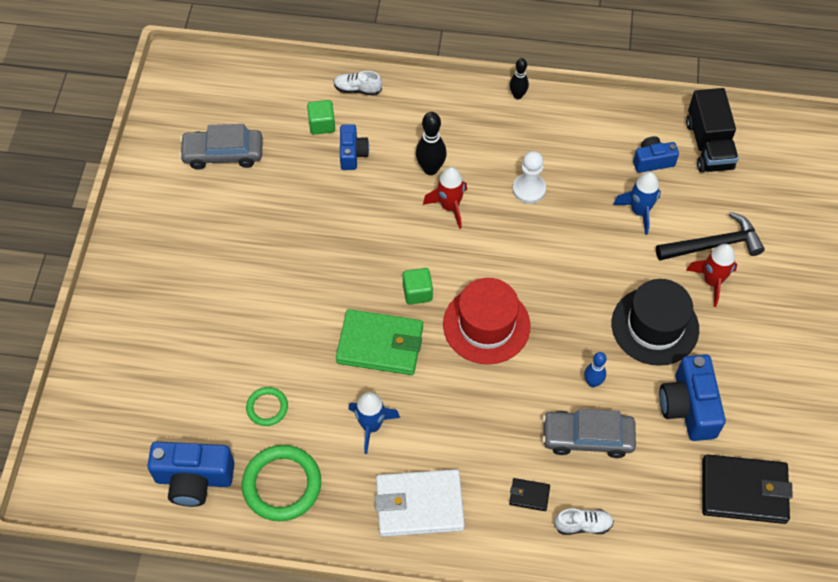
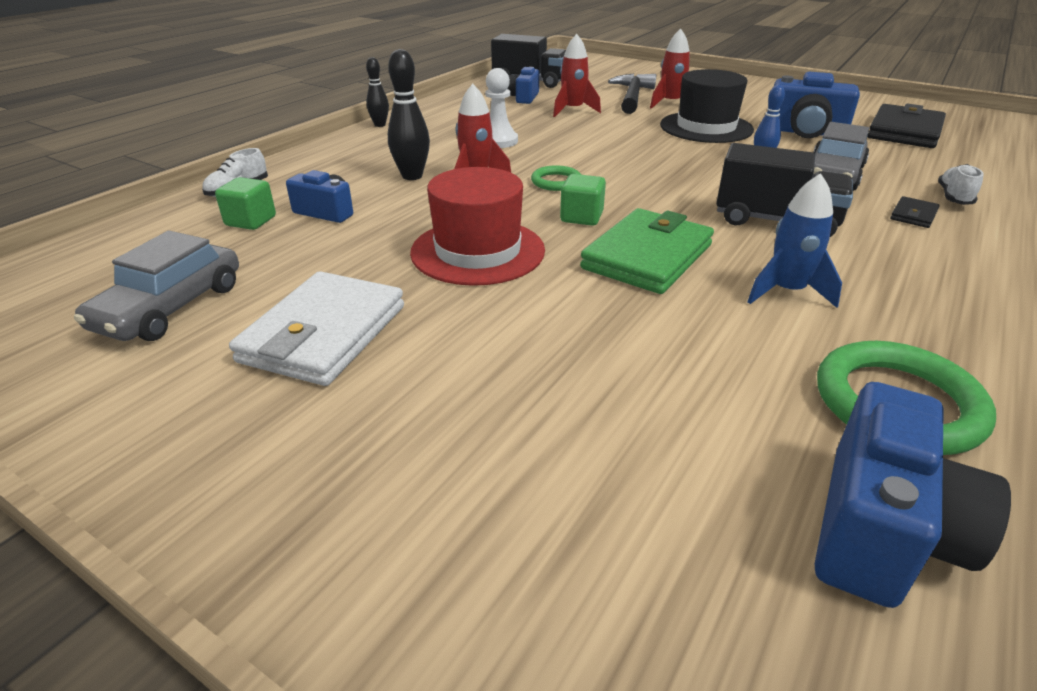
camera: 65 degrees left, 25 degrees down
green ring [246,387,288,426] -> green ring moved to [531,165,581,191]
white wallet [375,469,465,537] -> white wallet moved to [229,271,404,386]
red hat [443,278,530,364] -> red hat moved to [410,167,545,286]
blue rocket [613,172,661,235] -> red rocket [553,34,601,117]
none -> black truck [716,143,853,237]

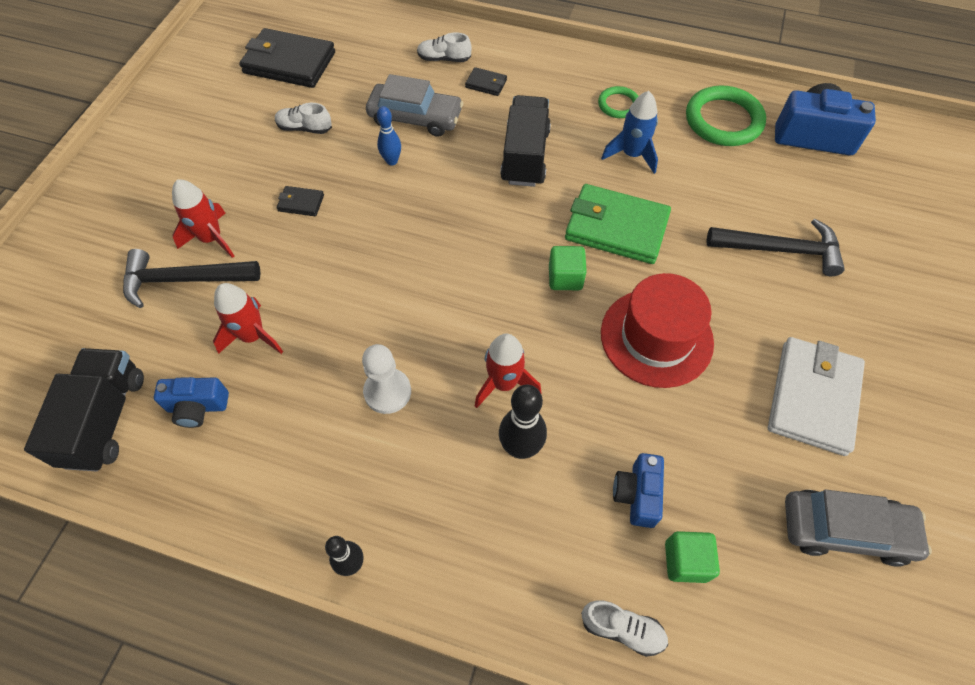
camera: 105 degrees left, 25 degrees up
white wallet [229,271,404,386] -> white wallet turned 75 degrees counterclockwise [768,337,865,456]
green ring [531,165,581,191] -> green ring moved to [598,86,639,118]
black hat [660,69,754,143] -> black wallet [277,186,324,216]
blue camera [774,72,860,138] -> white shoe [275,103,332,134]
none -> black hammer [707,219,845,276]

